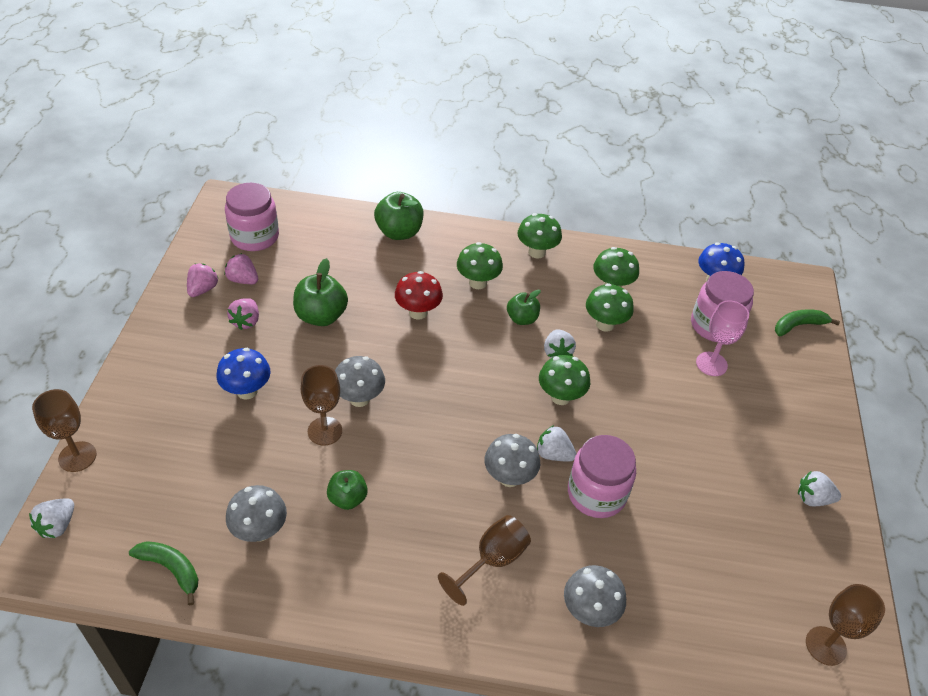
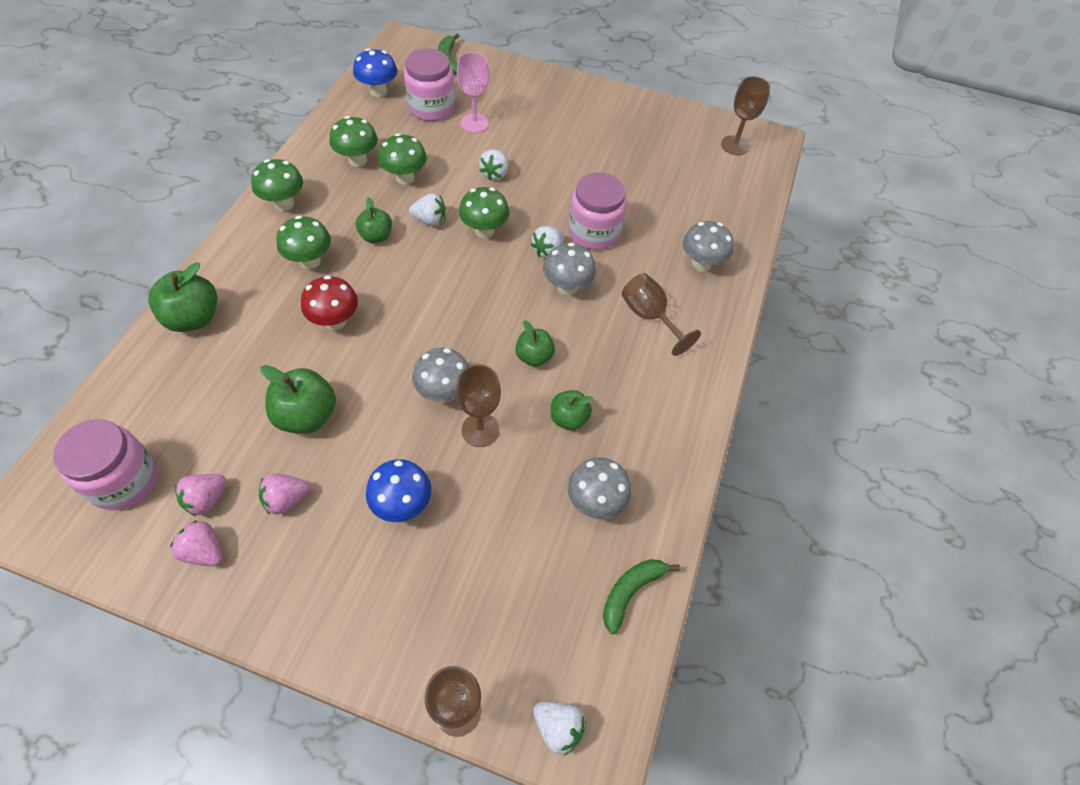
camera: 80 degrees left, 10 degrees up
pink strawberry [227,298,259,330] -> pink strawberry turned 135 degrees clockwise [259,473,310,515]
white strawberry [798,470,841,506] -> white strawberry moved to [479,149,508,180]
none -> green apple [515,320,555,367]

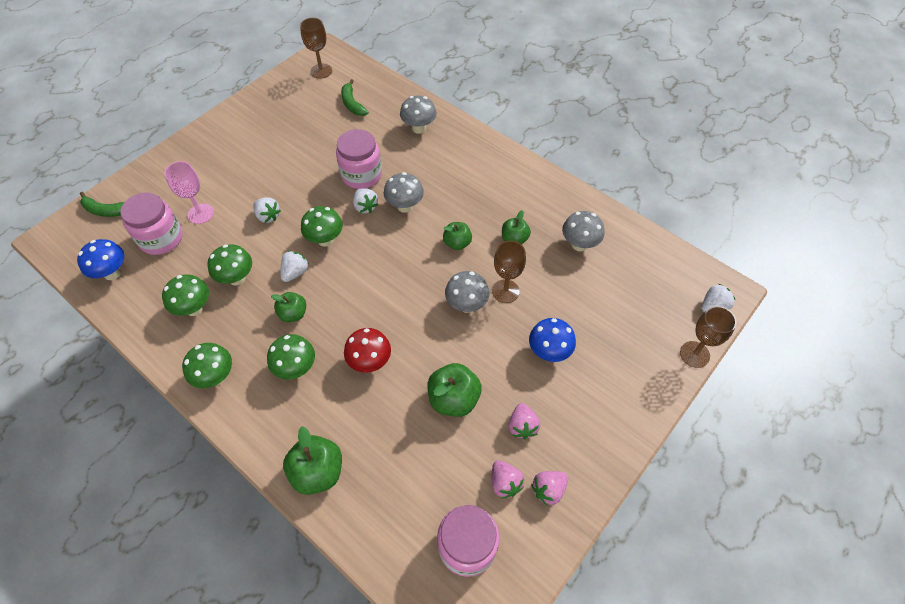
camera: 65 degrees left, 0 degrees up
green banana [603,559,680,634] -> green banana moved to [341,79,369,116]
brown goblet [622,273,701,356] -> none

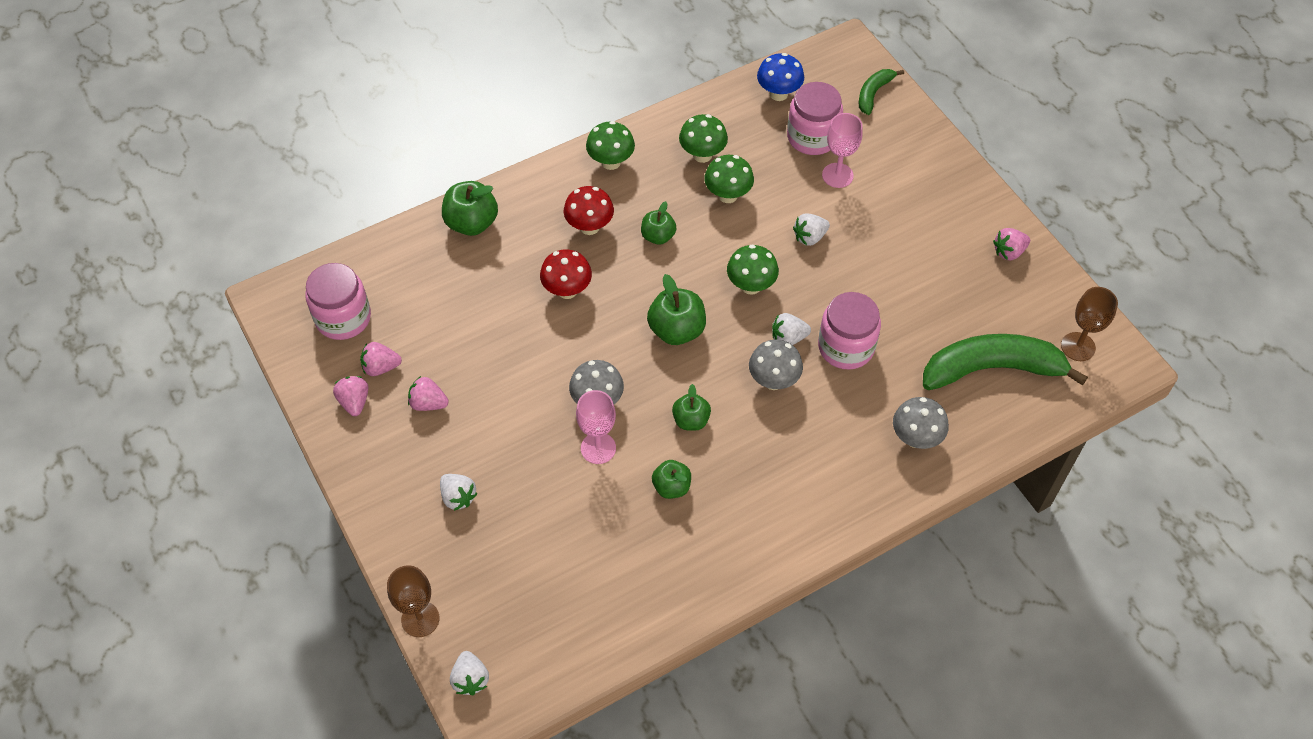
camera: 110 degrees right, 0 degrees up
green mushroom [267,334,315,380] -> red mushroom [564,186,614,235]
white strawberry [280,251,309,282] -> white strawberry moved to [440,474,478,511]
green banana [341,79,369,116] -> green banana [923,334,1088,390], size x2.03
green apple [427,363,482,417] -> green apple moved to [647,274,706,345]
brown goblet [492,241,526,303] -> pink goblet [576,390,616,464]
blue mushroom [529,318,576,362] -> none
grey mushroom [562,211,605,251] -> none
none -> pink strawberry [993,228,1030,260]

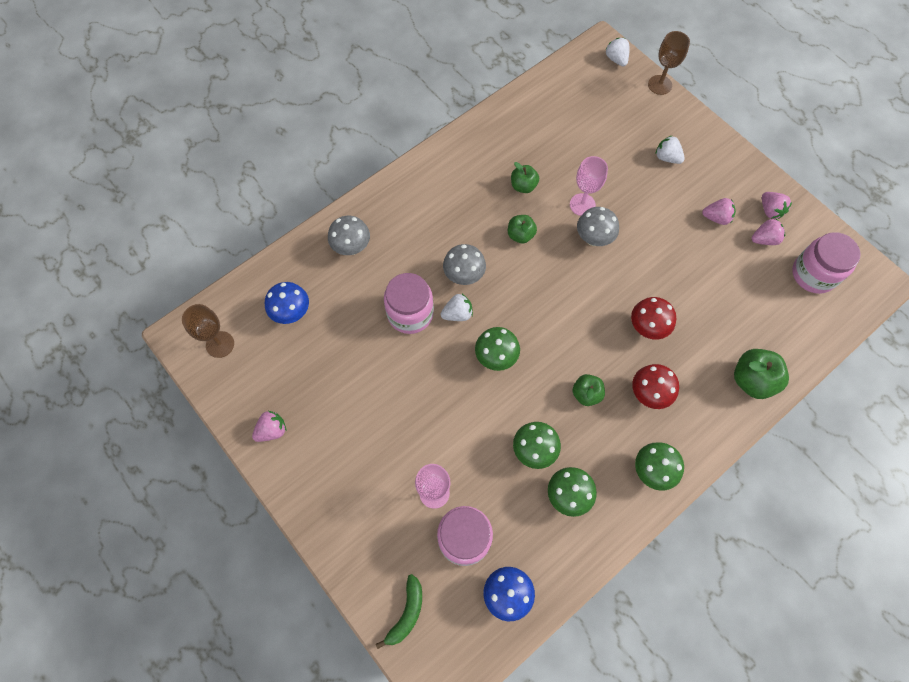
camera: 170 degrees right, 10 degrees up
green apple [647,274,706,345] -> none
white strawberry [793,214,830,246] -> none
green banana [923,334,1088,390] -> blue mushroom [265,282,309,324]

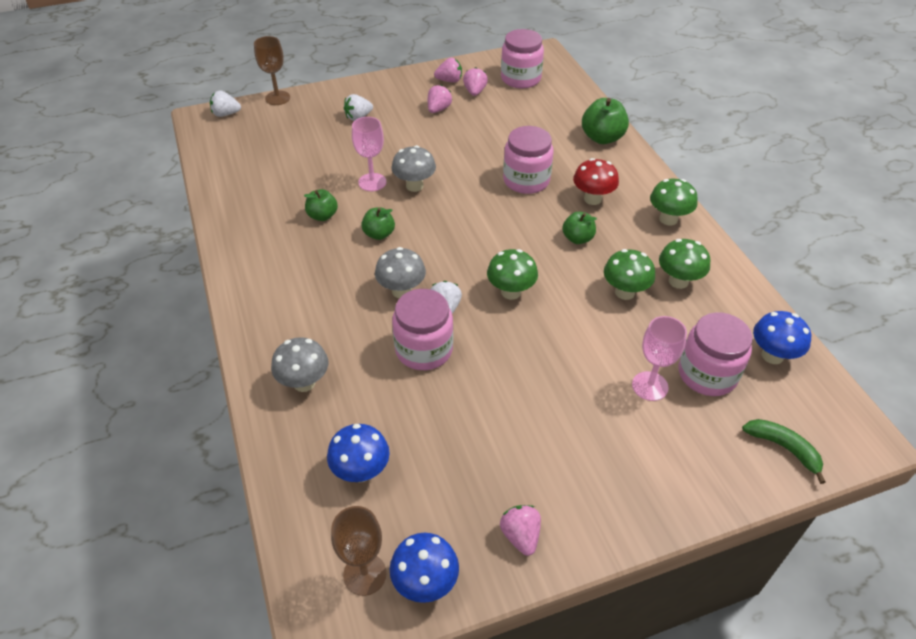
camera: 70 degrees left, 20 degrees down
red mushroom [631,297,676,340] -> pink jar [503,126,553,194]
none -> blue mushroom [390,533,459,603]

